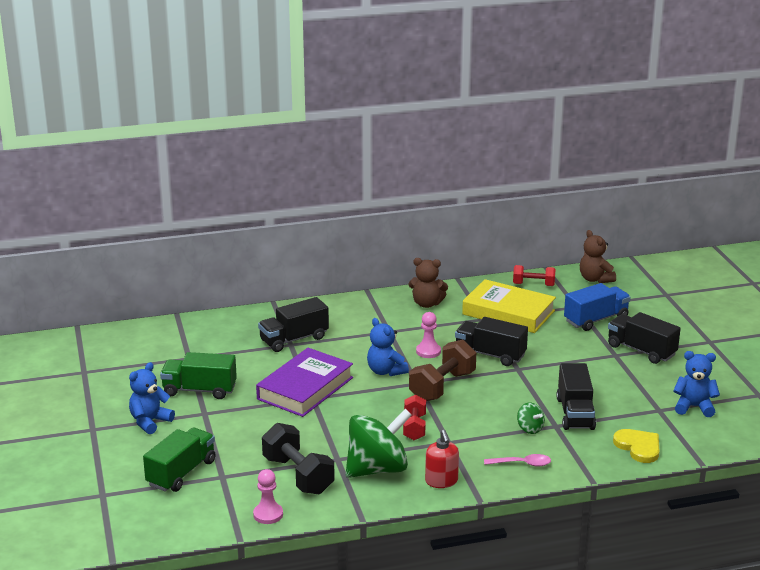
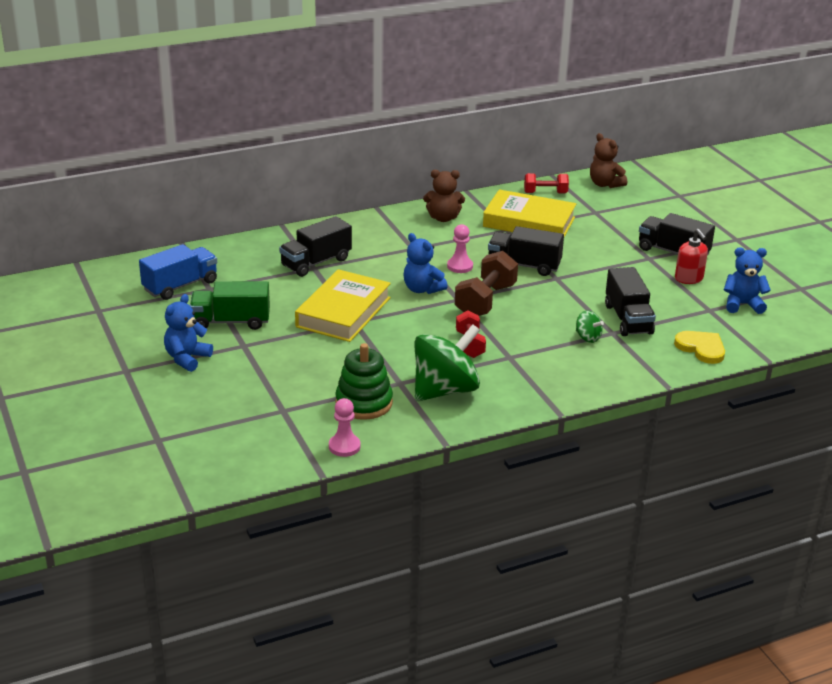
camera: 10 degrees left, 5 degrees up
green truck [143,427,216,492] -> none
purple book [256,348,353,417] -> yellow book [295,269,391,342]
black dumbbell [262,423,335,494] -> green stacking toy [335,343,393,420]
red soap dispenser [425,430,459,488] -> red soap dispenser moved to [675,229,708,284]
pink spoon [484,454,551,467] -> none
blue truck [564,283,631,331] -> blue truck moved to [139,244,217,300]

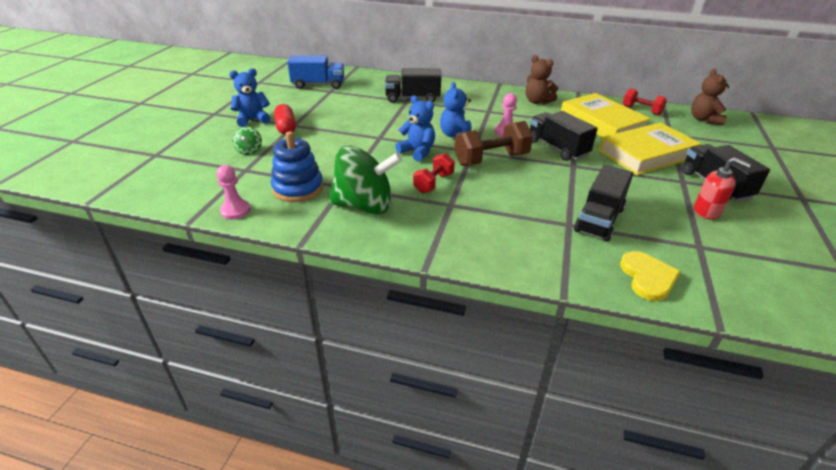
camera: 40 degrees right, 5 degrees up
green truck [190,281,270,330] -> none
yellow book [295,269,391,342] -> yellow book moved to [599,122,702,175]
green stacking toy [335,343,393,420] -> blue stacking toy [271,131,324,202]
green spinning top [576,310,604,343] -> green spinning top moved to [233,127,262,155]
red soap dispenser [675,229,708,284] -> red soap dispenser turned 75 degrees counterclockwise [694,157,751,220]
blue teddy bear [724,247,771,314] -> blue teddy bear moved to [395,95,435,162]
none -> red capsule [274,104,296,134]

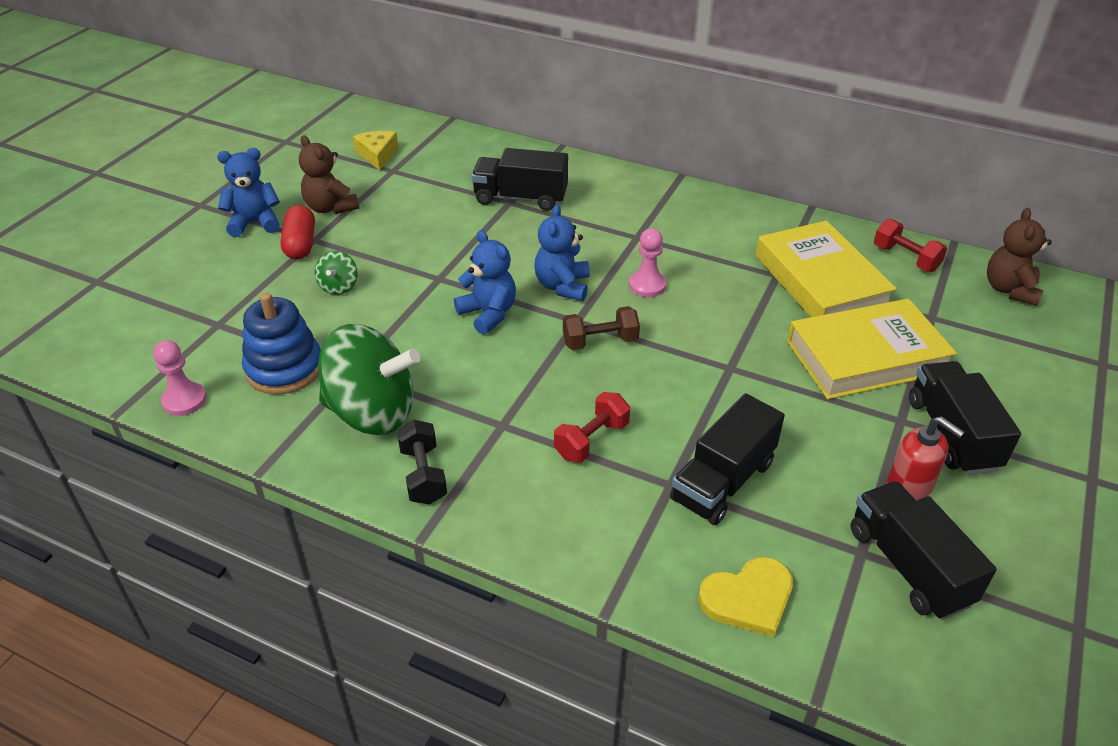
camera: 10 degrees right, 5 degrees up
green spinning top [233,127,262,155] -> green spinning top moved to [315,251,358,295]
blue truck [287,55,344,89] -> yellow cheese [353,131,398,170]
red dumbbell [413,153,455,193] -> red dumbbell moved to [554,392,630,463]
brown dumbbell [454,121,533,166] -> brown dumbbell [563,306,640,350], size x0.62
brown teddy bear [526,55,558,104] -> brown teddy bear moved to [299,135,359,214]
black truck [530,111,598,161] -> black truck moved to [851,481,997,620]
yellow heart [620,251,681,301] -> yellow heart turned 60 degrees clockwise [698,557,793,637]
none -> black dumbbell [397,420,447,505]

